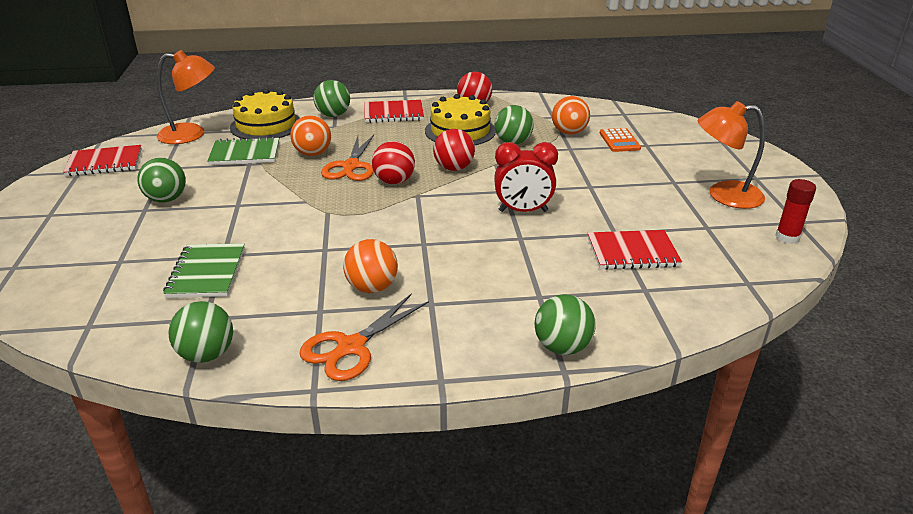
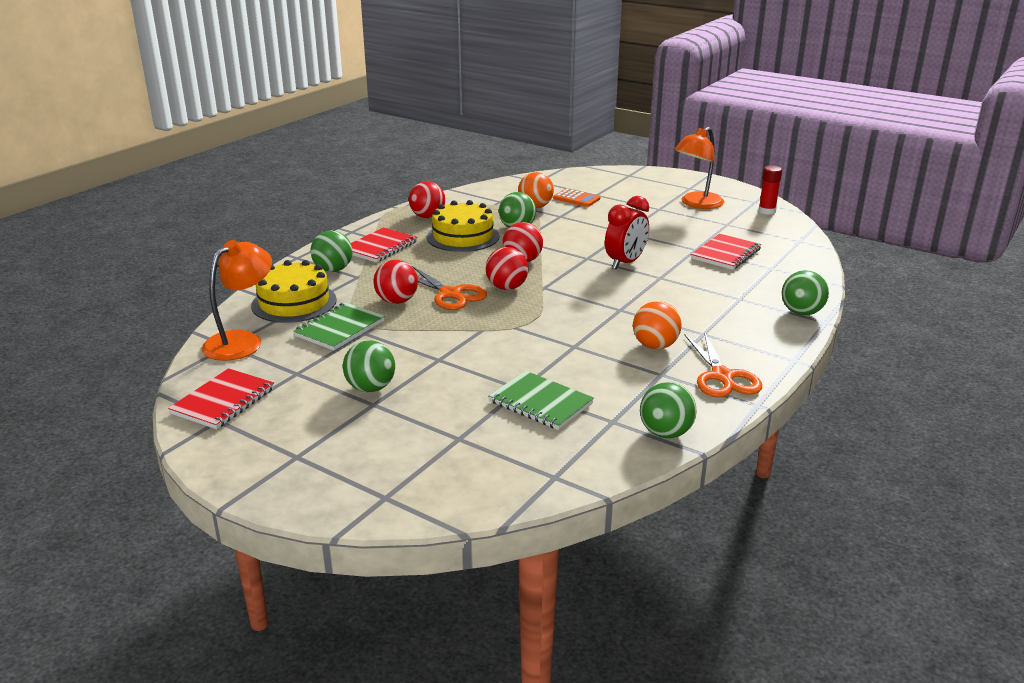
camera: 50 degrees left, 5 degrees down
orange ball [290,115,331,156] -> red ball [374,260,418,304]

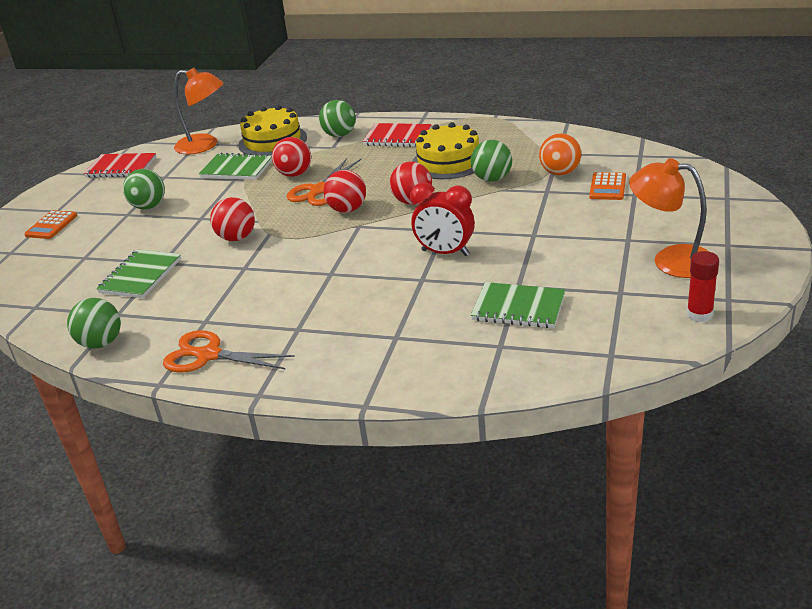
camera: 75 degrees right, 5 degrees up
red ball [409,181,445,218] -> red ball moved to [210,197,255,241]
orange ball [633,301,682,349] -> none
orange scissors [685,332,762,397] -> orange scissors turned 45 degrees clockwise [163,330,295,372]
red notebook [691,234,761,270] -> green notebook [471,282,565,328]
green ball [782,270,829,316] -> none
none -> orange calculator [24,210,77,239]

